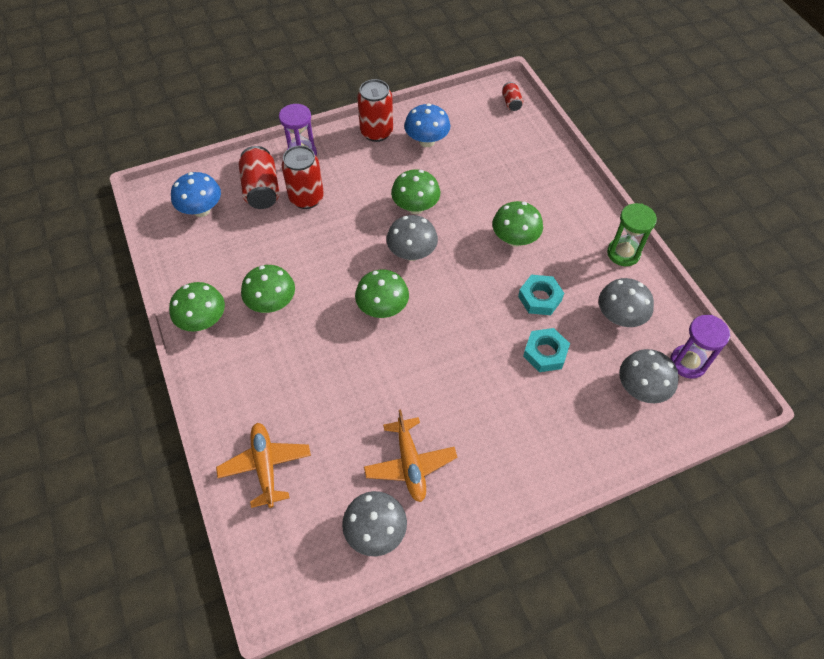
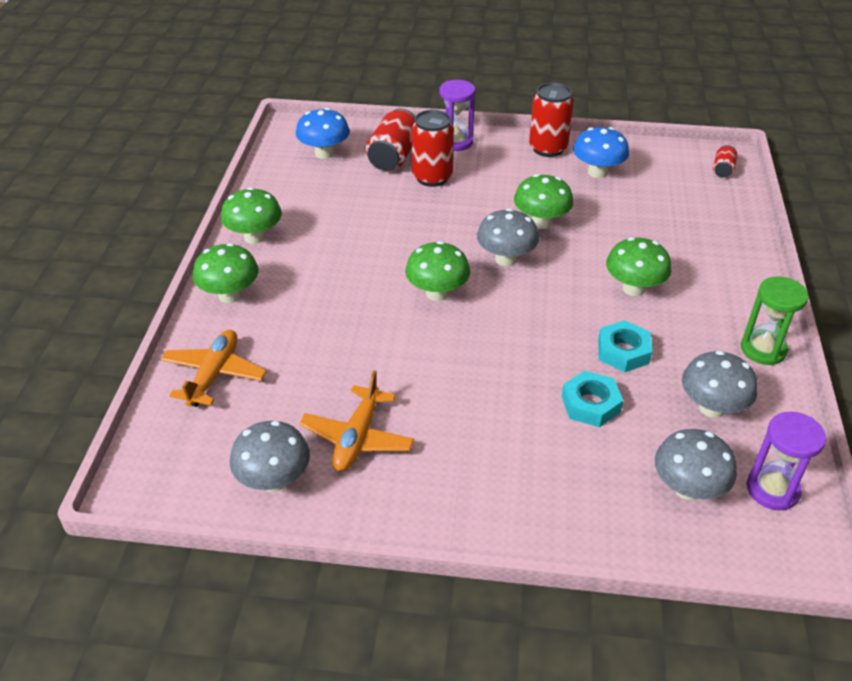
camera: 30 degrees right, 15 degrees down
green mushroom [241,265,295,313] -> green mushroom moved to [193,243,258,303]

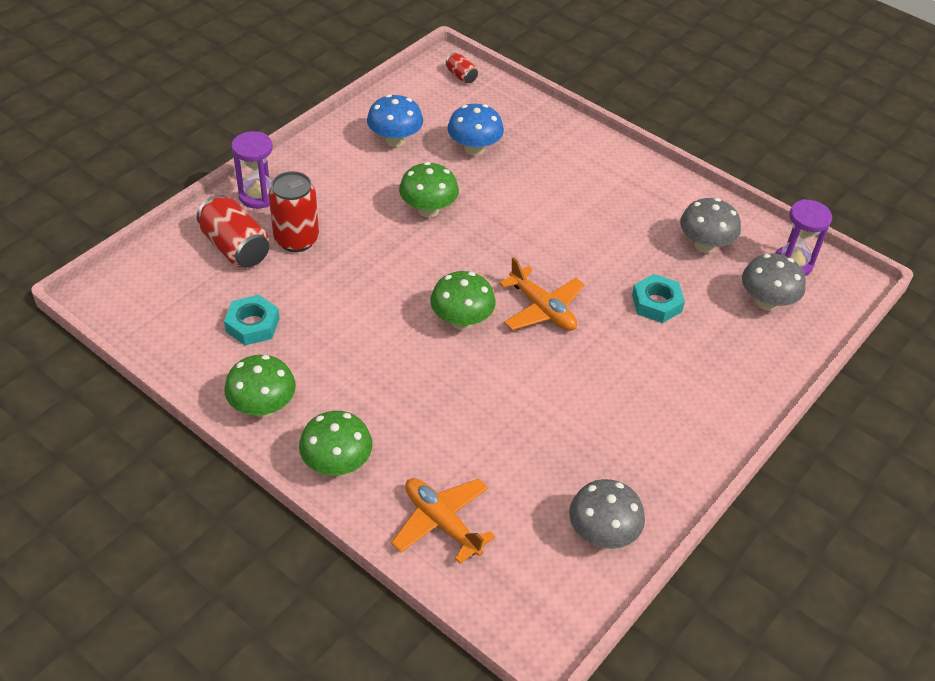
camera: 60 degrees left, 5 degrees up
blue mushroom [296,108,350,159] -> blue mushroom moved to [447,104,504,156]
orange plane [299,370,414,471] -> orange plane moved to [499,257,585,331]
grey mushroom [477,208,539,266] -> none
red can [529,83,574,157] -> none
turquoise nut [598,320,652,372] -> turquoise nut moved to [224,295,280,345]
green mushroom [606,237,672,296] -> none
green hourglass [741,276,809,365] -> none

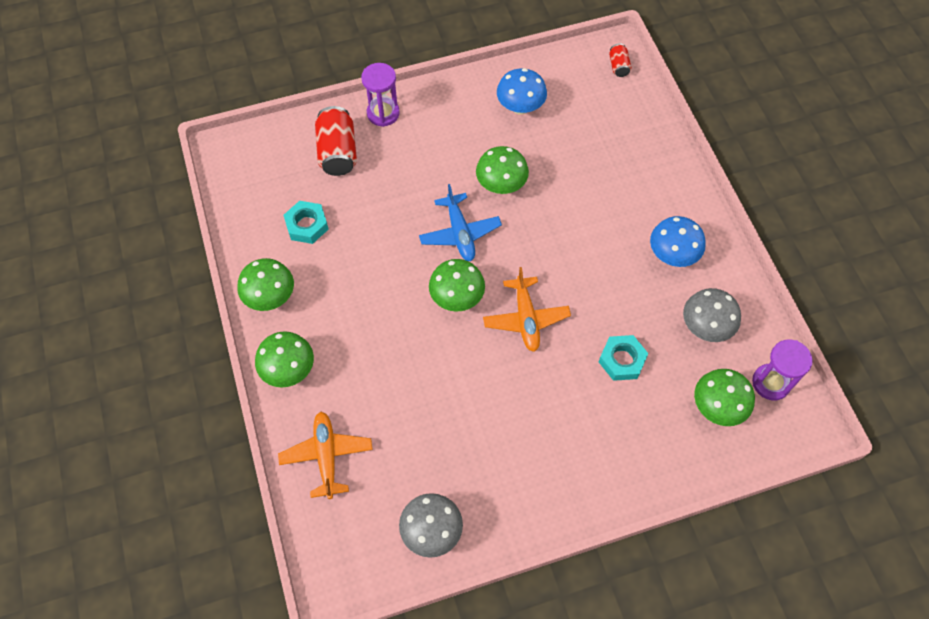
camera: 35 degrees right, 15 degrees up
red can [269,171,319,252] -> none
blue mushroom [447,104,504,156] -> blue mushroom moved to [650,216,706,267]
grey mushroom [742,253,806,311] -> green mushroom [694,369,755,426]
none -> blue plane [419,184,502,261]

